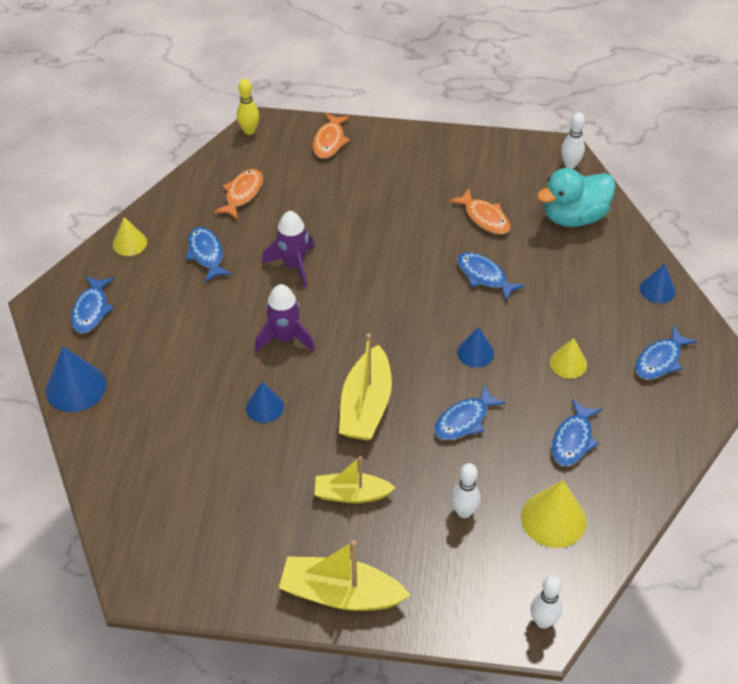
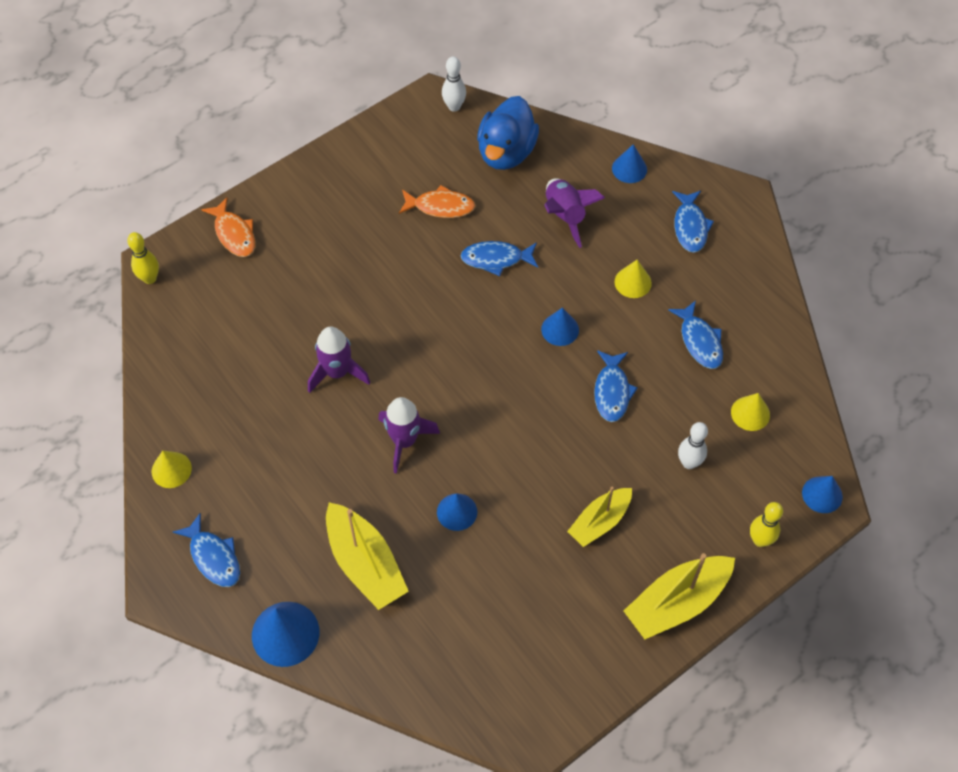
camera: 45 degrees left, 10 degrees up
blue fish [186,227,232,282] -> none
orange fish [214,169,263,220] -> none
yellow boat [339,333,392,441] -> yellow boat moved to [326,502,409,610]
yellow cone [521,480,587,548] -> yellow cone [731,393,770,431], size x0.63
white bowling pin [530,575,562,629] -> blue cone [802,476,843,513]
turquoise duck [537,168,616,227] -> blue duck [477,96,539,170]
none -> purple rocket [544,178,605,248]
none -> yellow bowling pin [750,502,783,547]

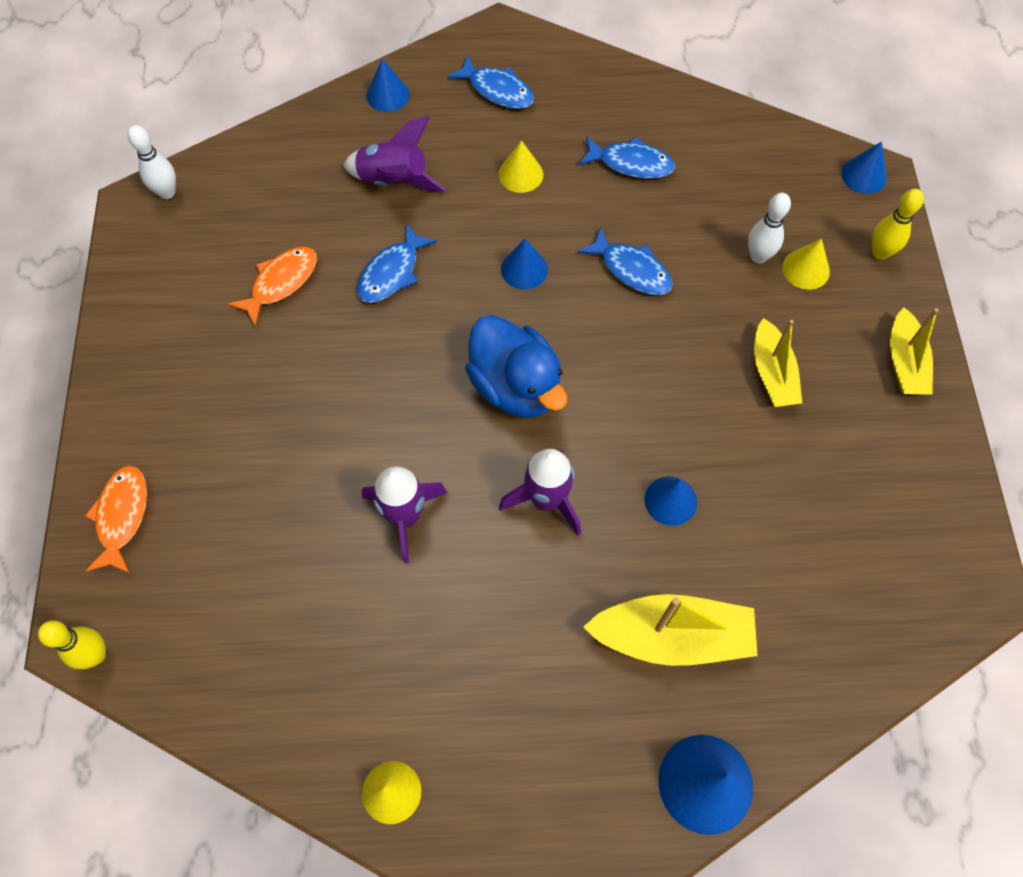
camera: 55 degrees left, 5 degrees up
blue fish [173,513,240,587] -> none
orange fish [201,197,255,257] -> orange fish turned 90 degrees counterclockwise [85,465,147,573]
blue duck [477,96,539,170] -> blue duck moved to [465,315,567,418]
yellow boat [624,553,735,639] -> yellow boat [890,307,939,395], size x0.66
yellow cone [731,393,770,431] -> yellow cone moved to [782,239,830,290]

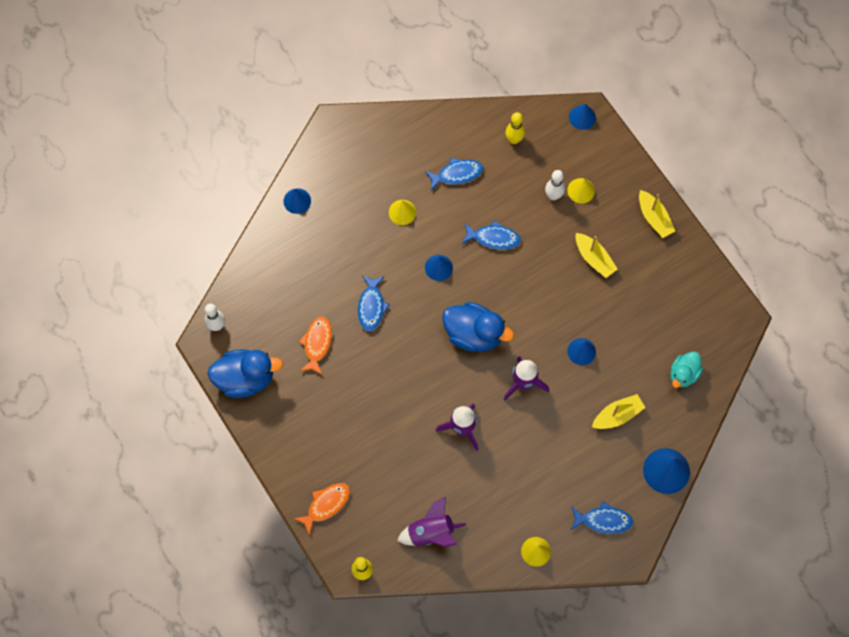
camera: 30 degrees left, 5 degrees up
orange fish [85,465,147,573] -> orange fish turned 75 degrees clockwise [294,483,350,535]
purple rocket [343,116,446,192] -> purple rocket moved to [397,497,466,547]
blue fish [447,55,534,109] -> blue fish moved to [571,501,633,534]
yellow boat [583,594,758,666] -> yellow boat [592,394,646,429], size x0.66
yellow bowling pin [872,189,924,260] -> yellow bowling pin moved to [505,112,525,144]
none -> blue duck [207,350,283,398]
none -> turquoise duck [670,351,703,388]

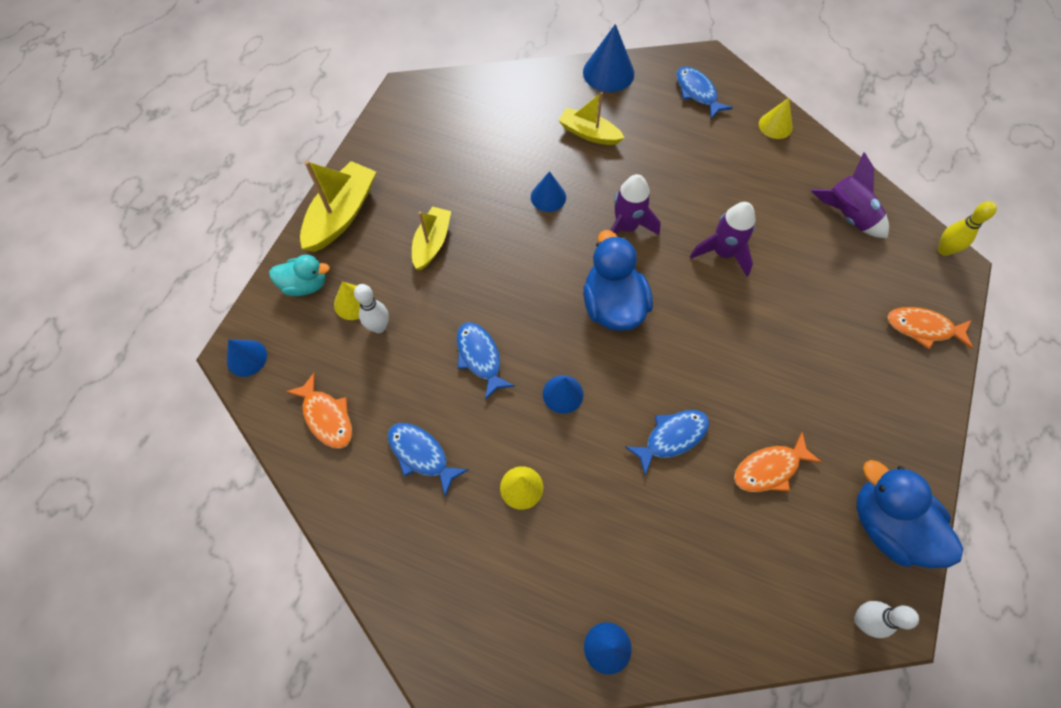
camera: 125 degrees left, 5 degrees down
yellow bowling pin [505,112,525,144] -> orange fish [286,372,352,449]
yellow boat [639,190,675,238] -> yellow boat [300,160,376,252], size x1.52
turquoise duck [670,351,703,388] -> turquoise duck moved to [269,254,330,296]

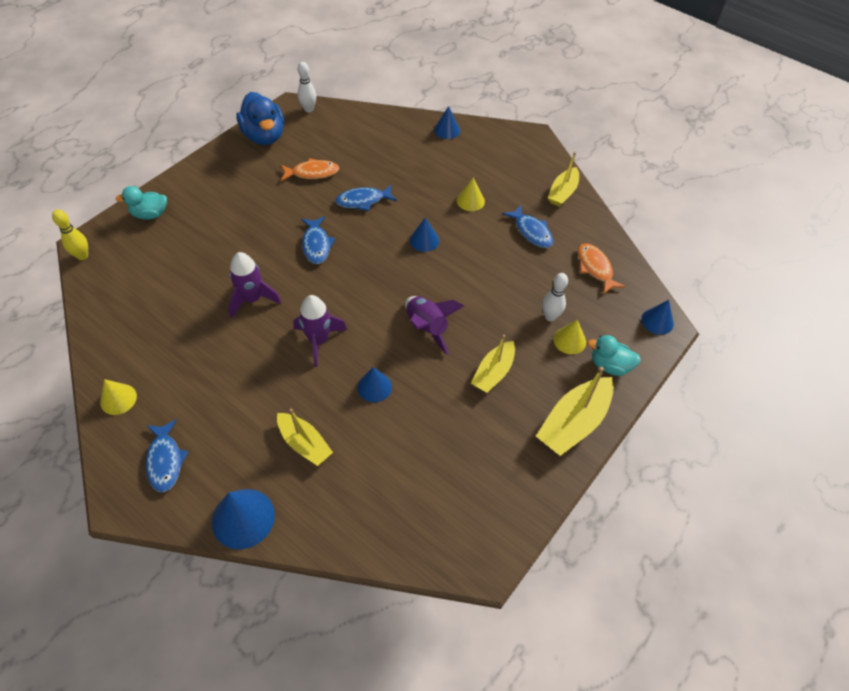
camera: 165 degrees left, 10 degrees down
blue fish [457,322,515,400] -> blue fish moved to [301,216,335,264]
blue duck [583,230,653,331] -> none
purple rocket [811,152,889,238] -> purple rocket moved to [405,296,464,355]
orange fish [887,307,973,349] -> turquoise duck [116,186,167,220]
none -> yellow boat [548,152,579,207]

